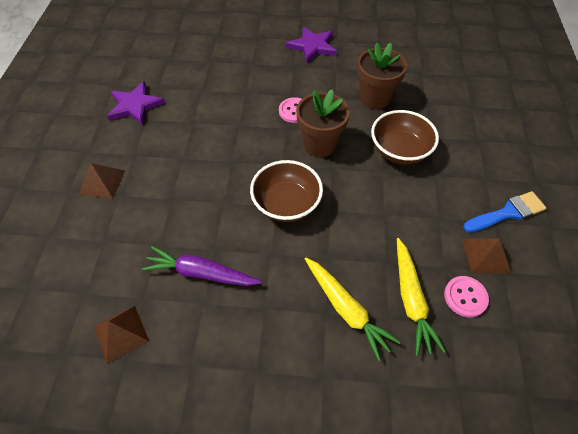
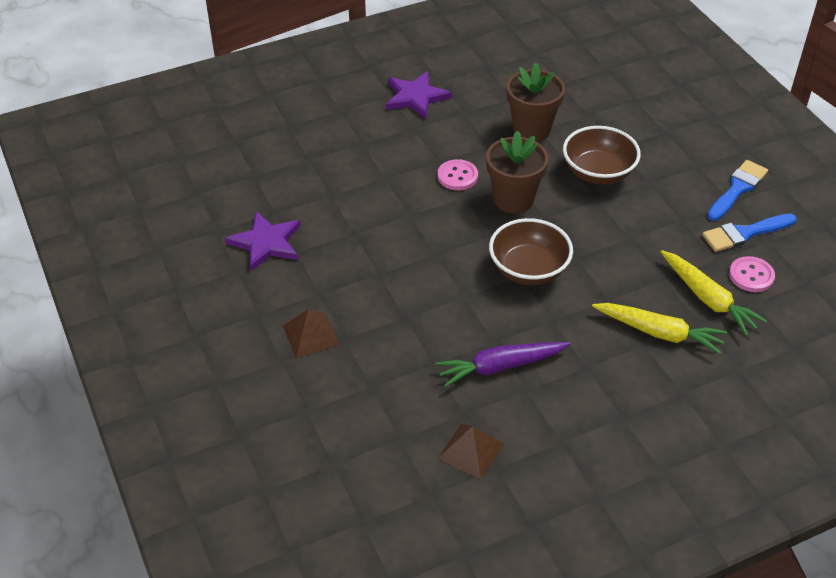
camera: 30 degrees left, 10 degrees down
brown pyramid [462,238,511,274] -> blue brush [702,214,797,252]

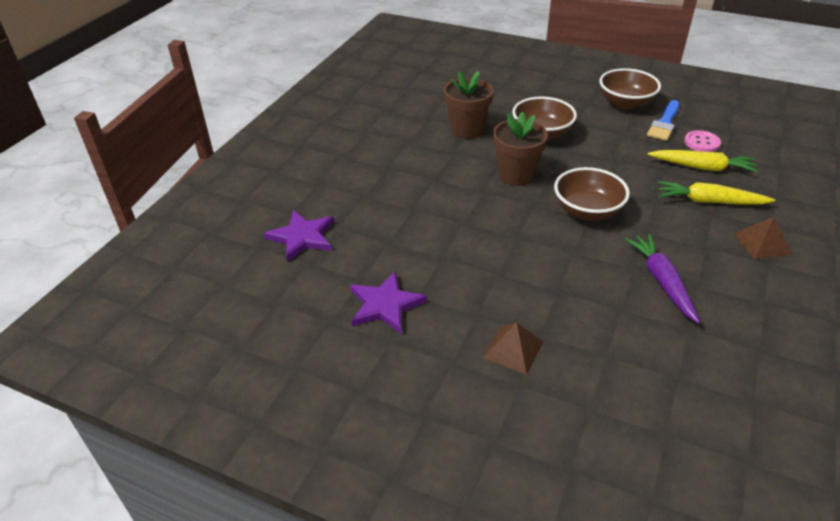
camera: 40 degrees left, 5 degrees down
purple star [386,71,452,119] -> purple star moved to [264,210,334,262]
purple carrot [435,342,570,387] -> purple carrot turned 135 degrees clockwise [625,234,700,324]
pink button [437,159,478,190] -> none
brown pyramid [438,424,504,480] -> brown pyramid moved to [734,217,792,260]
yellow carrot [592,303,727,354] -> yellow carrot turned 150 degrees counterclockwise [658,181,775,205]
blue brush [707,160,768,221] -> brown bowl [599,68,661,109]

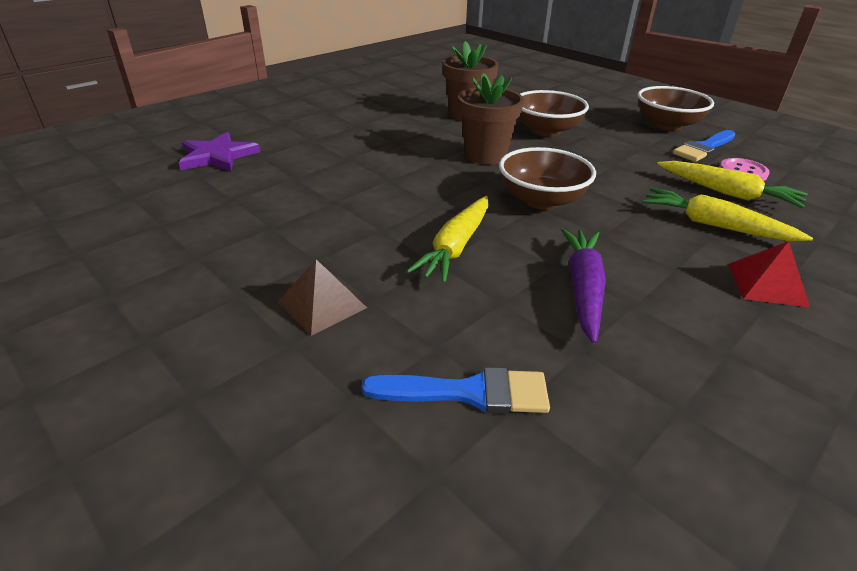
camera: 20 degrees right, 5 degrees down
purple star [350,271,427,334] -> none
brown pyramid [734,217,792,260] -> red pyramid [728,241,810,307]
none -> blue brush [362,367,550,414]
none -> yellow carrot [407,196,489,283]

